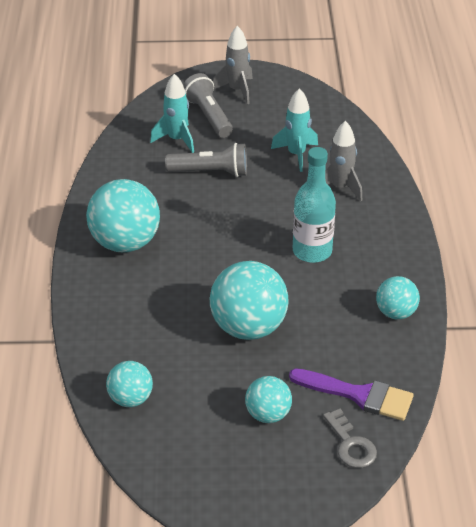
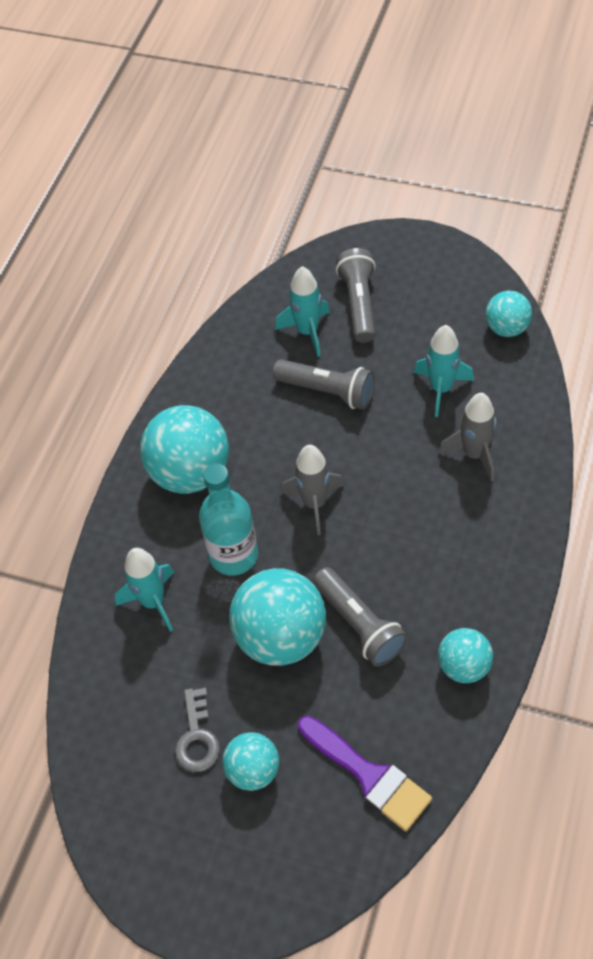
camera: 25 degrees right, 15 degrees up
turquoise ball [106,361,153,407] -> turquoise ball moved to [485,291,532,337]
grey rocket [213,26,253,104] -> grey rocket moved to [281,445,345,535]
turquoise bottle [293,147,336,263] -> turquoise bottle moved to [199,463,258,576]
grey key [323,409,377,468] -> grey key moved to [175,688,220,772]
none -> turquoise rocket [115,548,174,632]
none -> grey flashlight [313,567,408,667]

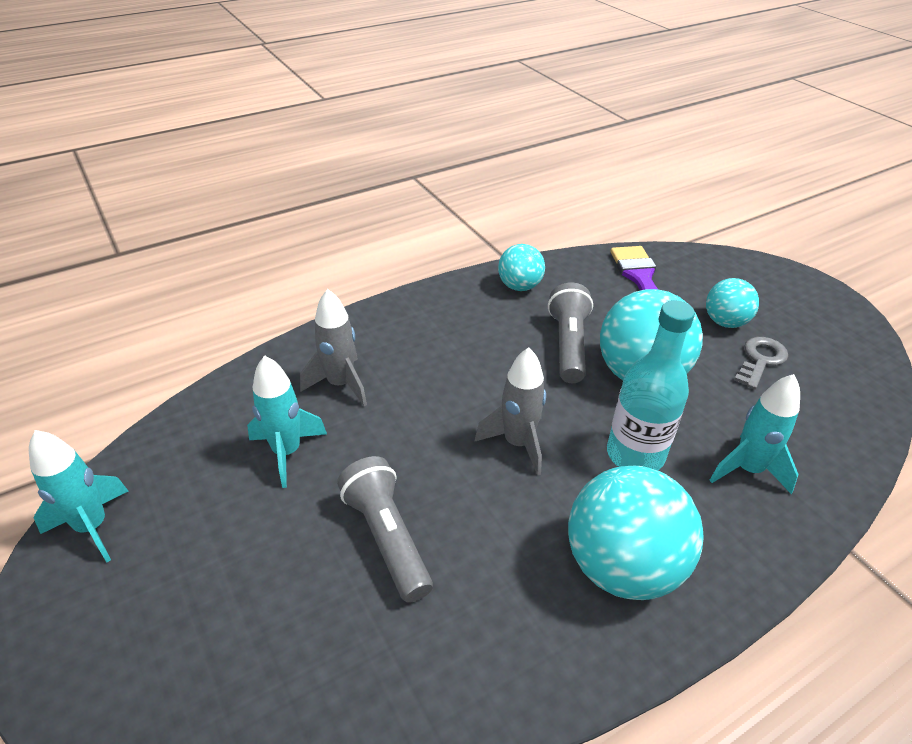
camera: 145 degrees left, 15 degrees down
turquoise rocket [275,266,330,357] -> turquoise rocket moved to [29,430,128,562]
grey flashlight [336,248,376,343] -> none
turquoise ball [485,291,532,337] -> none

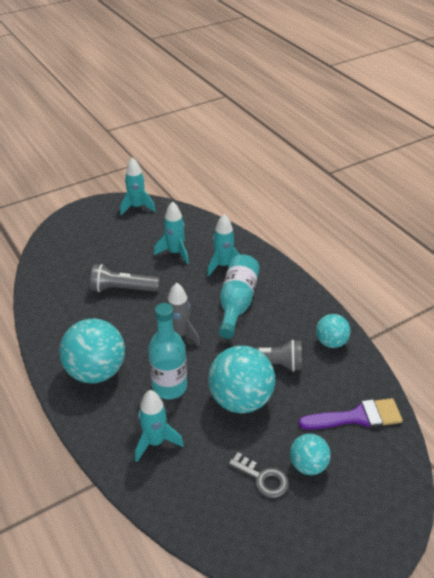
camera: 90 degrees right, 0 degrees up
grey rocket [300,289,367,406] -> turquoise rocket [207,214,240,277]
grey flashlight [337,456,433,603] -> grey flashlight turned 150 degrees counterclockwise [90,264,159,292]
none -> turquoise bottle [219,254,260,339]

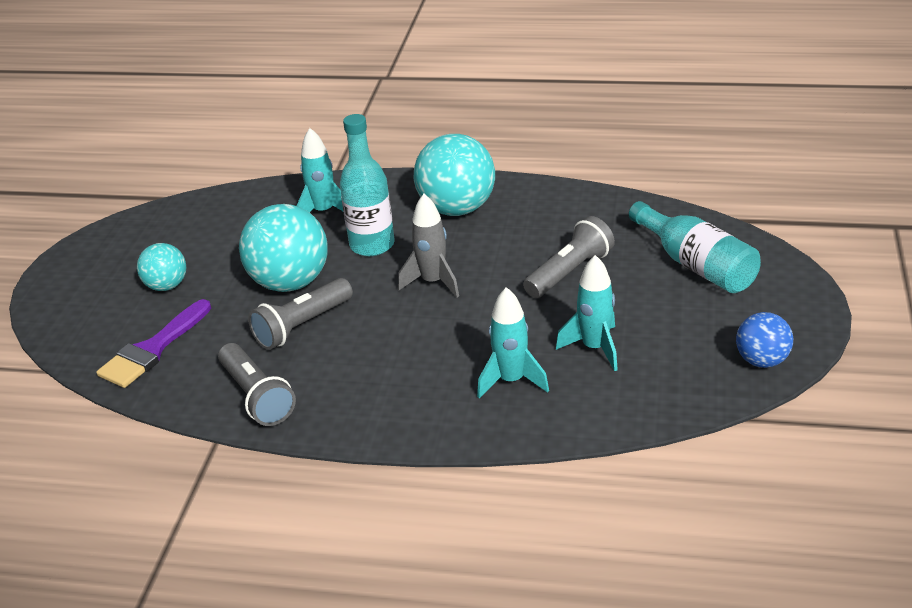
camera: 135 degrees right, 5 degrees down
turquoise rocket [120,157,156,215] -> blue ball [736,312,793,368]
turquoise bottle [219,254,260,339] -> turquoise bottle moved to [629,201,761,293]
grey key [229,452,289,498] -> none
turquoise ball [316,314,351,348] -> grey flashlight [218,343,296,426]

